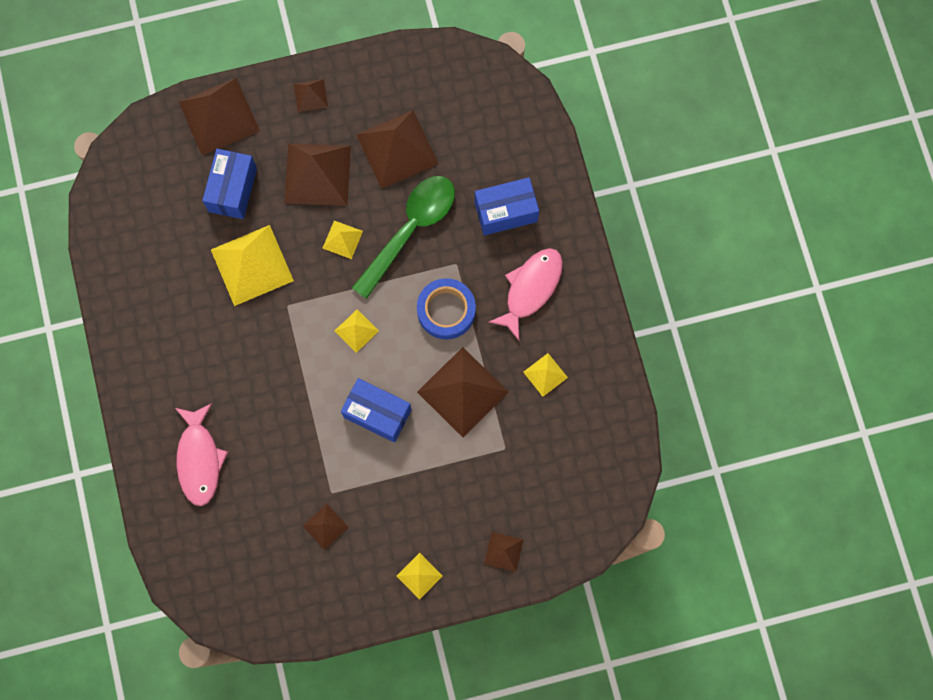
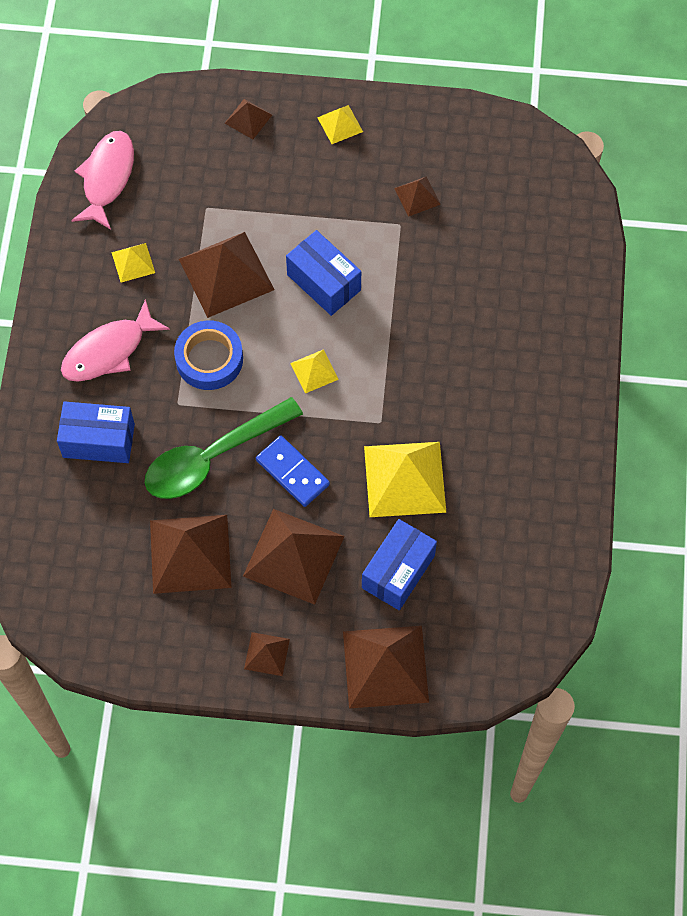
camera: 160 degrees left, 10 degrees down
pink fish [175,403,228,506] -> pink fish moved to [71,131,134,230]
yellow pyramid [322,221,363,259] -> blue domino [256,435,330,507]

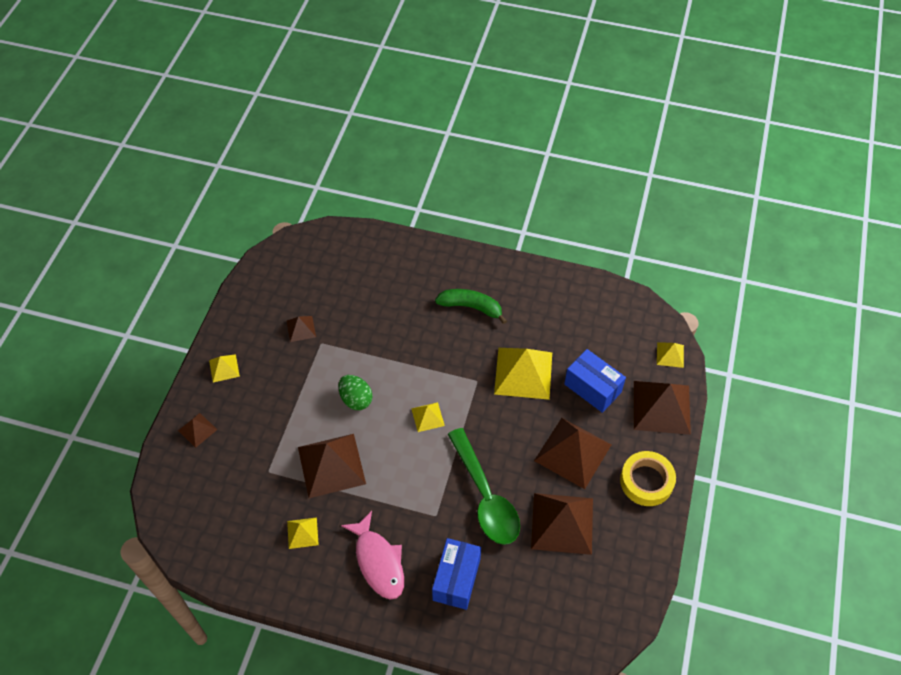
camera: 80 degrees left, 10 degrees down
pink fish [71,131,134,230] -> none
blue tape [174,320,243,390] -> none
brown pyramid [244,632,290,676] -> yellow tape [620,451,676,506]
blue domino [256,435,330,507] -> none
blue box [286,230,361,316] -> green egg [338,375,373,410]
none -> green banana [435,289,507,324]
none -> yellow pyramid [657,342,684,368]

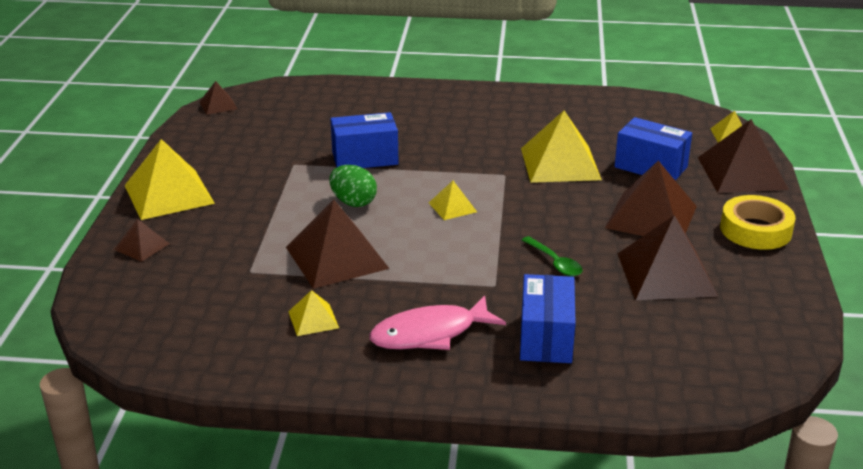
camera: 10 degrees left, 25 degrees down
yellow pyramid [209,354,240,382] -> yellow pyramid [124,139,215,220], size x2.03
brown pyramid [287,316,316,342] -> brown pyramid moved to [199,81,237,115]
pink fish [341,511,404,600] -> pink fish turned 105 degrees clockwise [369,296,506,350]
green banana [435,289,507,324] -> none
green spoon [448,428,520,545] -> green spoon [522,236,582,276], size x0.46
none -> blue box [331,112,399,168]

